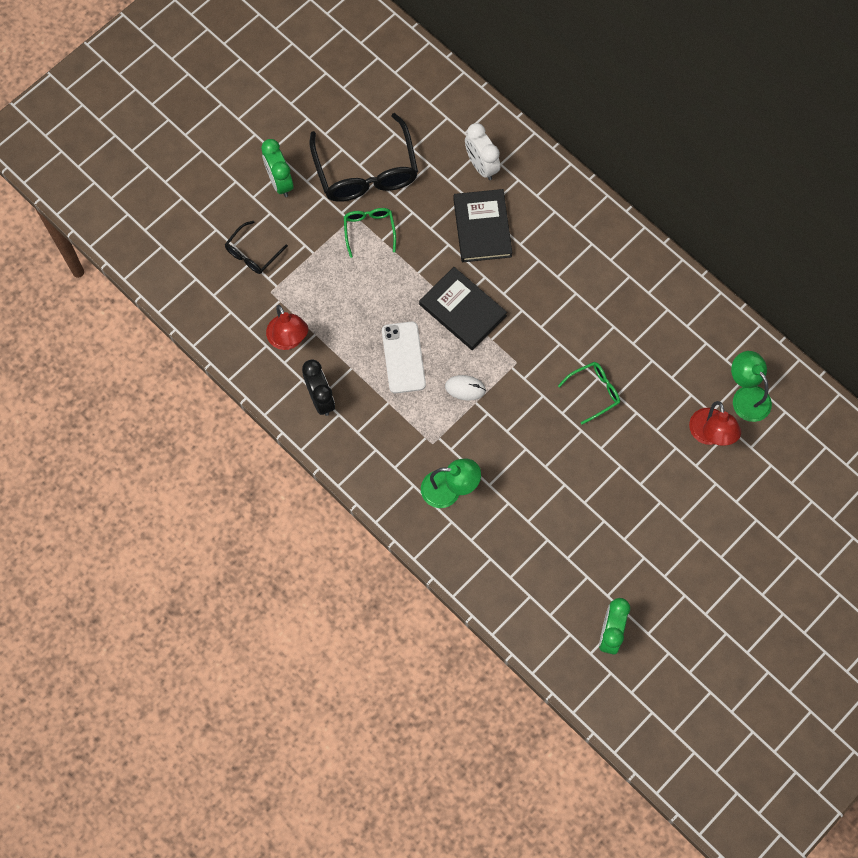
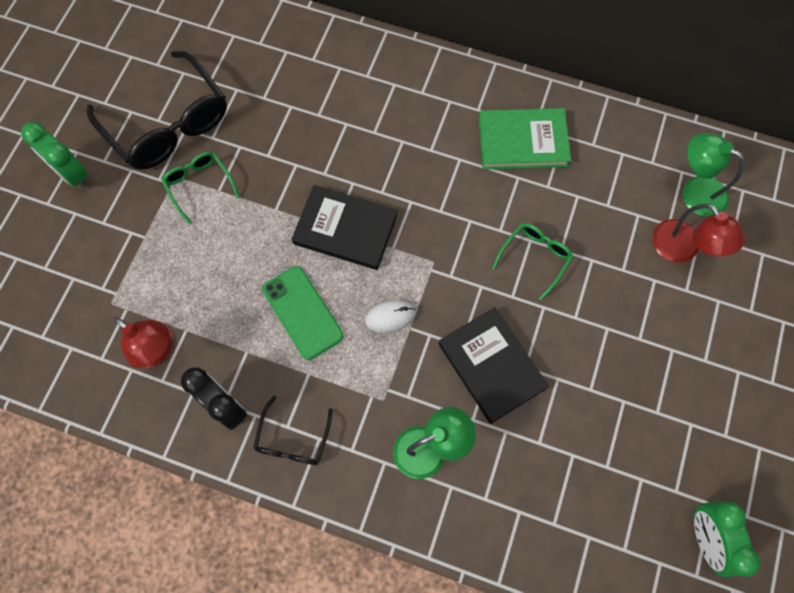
camera: 25 degrees left, 0 degrees up
black glasses [225,221,288,274] -> black glasses moved to [253,396,333,465]
white phone [382,322,426,393] -> green phone [262,266,344,360]
black book [453,189,512,262] -> black book moved to [439,307,549,424]
white clock [465,123,500,180] -> none
none -> green book [479,108,571,170]

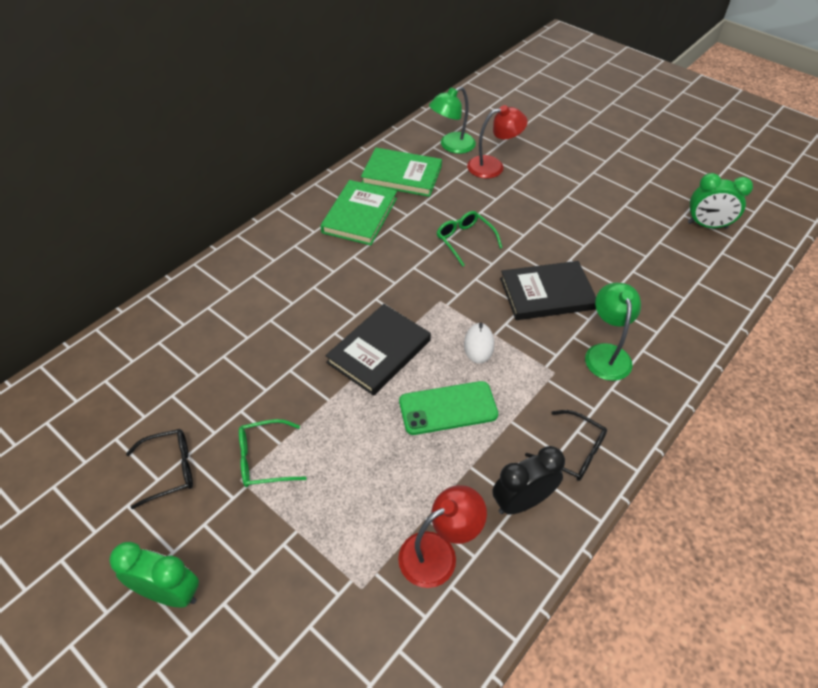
camera: 70 degrees left, 20 degrees down
green clock [21,122,88,188] -> green clock turned 135 degrees counterclockwise [109,542,199,608]
black glasses [87,51,227,170] -> black glasses [126,429,193,509], size x0.50
none -> green book [361,148,442,197]

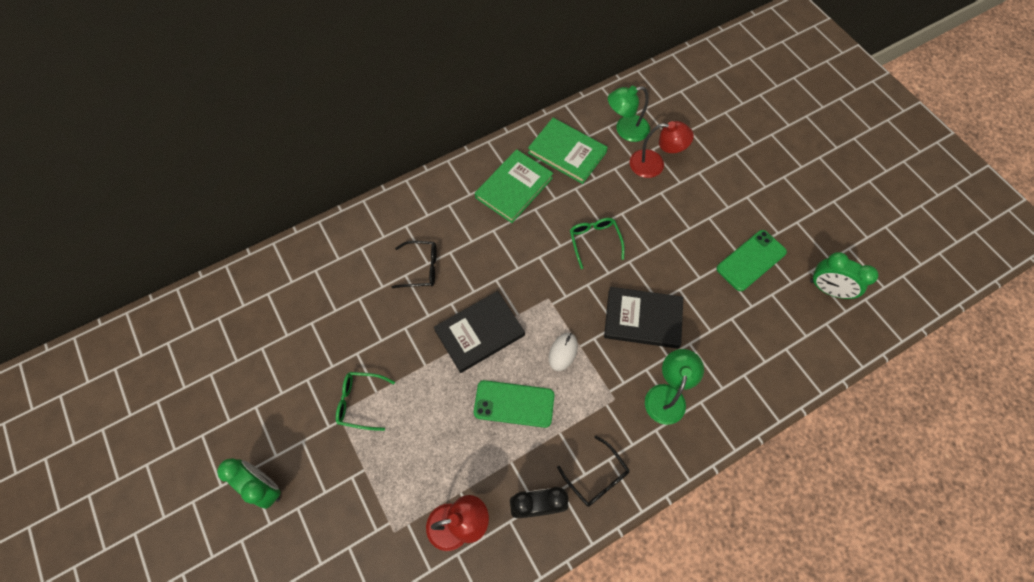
camera: 20 degrees right, 15 degrees up
black glasses [126,429,193,509] -> black glasses moved to [391,241,437,288]
none -> green phone [716,230,787,291]

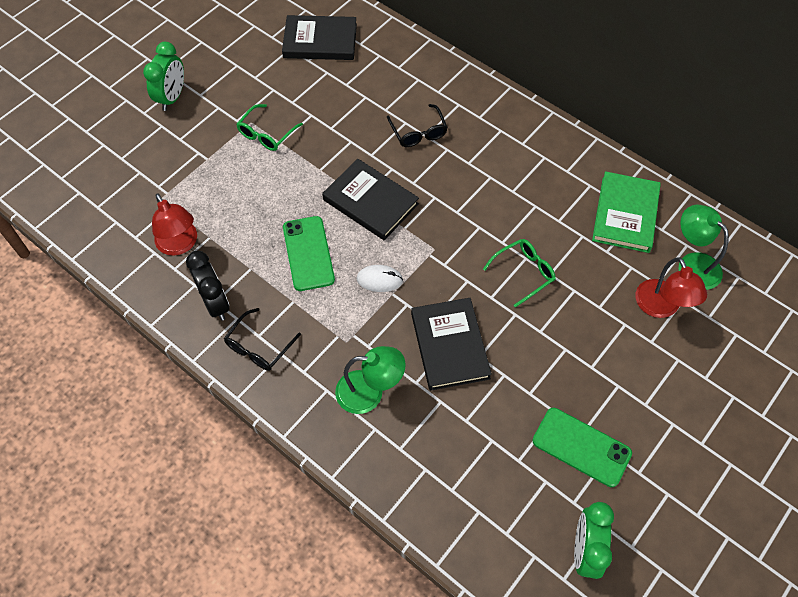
camera: 70 degrees right, 5 degrees down
green glasses [336,372,395,431] -> green glasses turned 135 degrees counterclockwise [236,104,303,151]
green book [475,149,553,223] -> none
none -> black book [282,15,357,60]

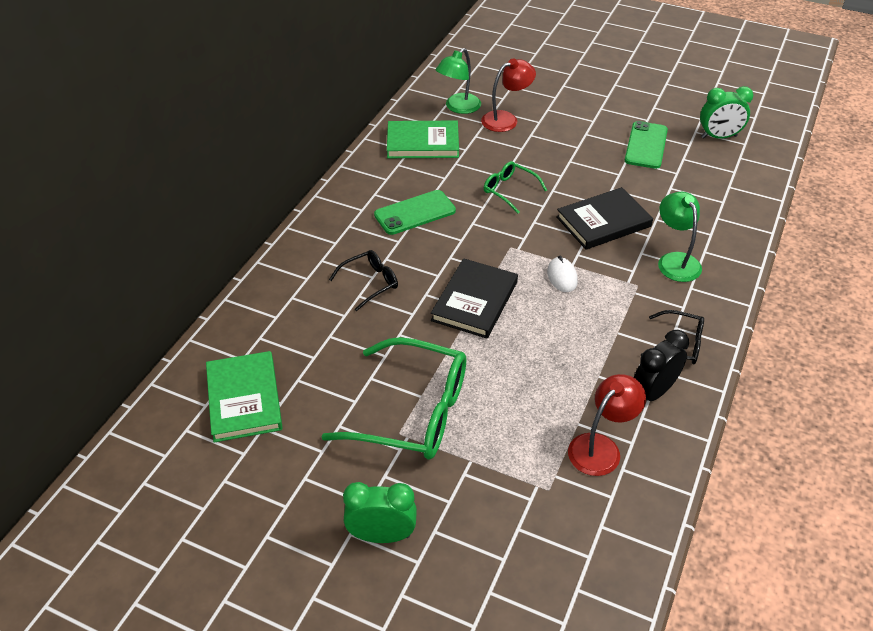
camera: 105 degrees left, 15 degrees down
green glasses [236,104,303,151] -> green glasses [321,337,466,460], size x1.99
black book [282,15,357,60] -> green book [206,351,283,442]
green phone [283,216,335,291] -> green phone moved to [374,190,456,235]

